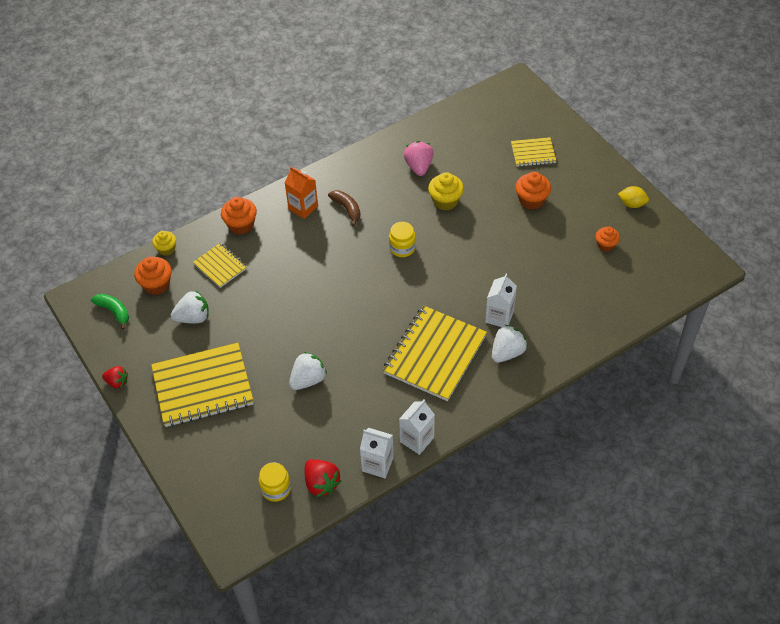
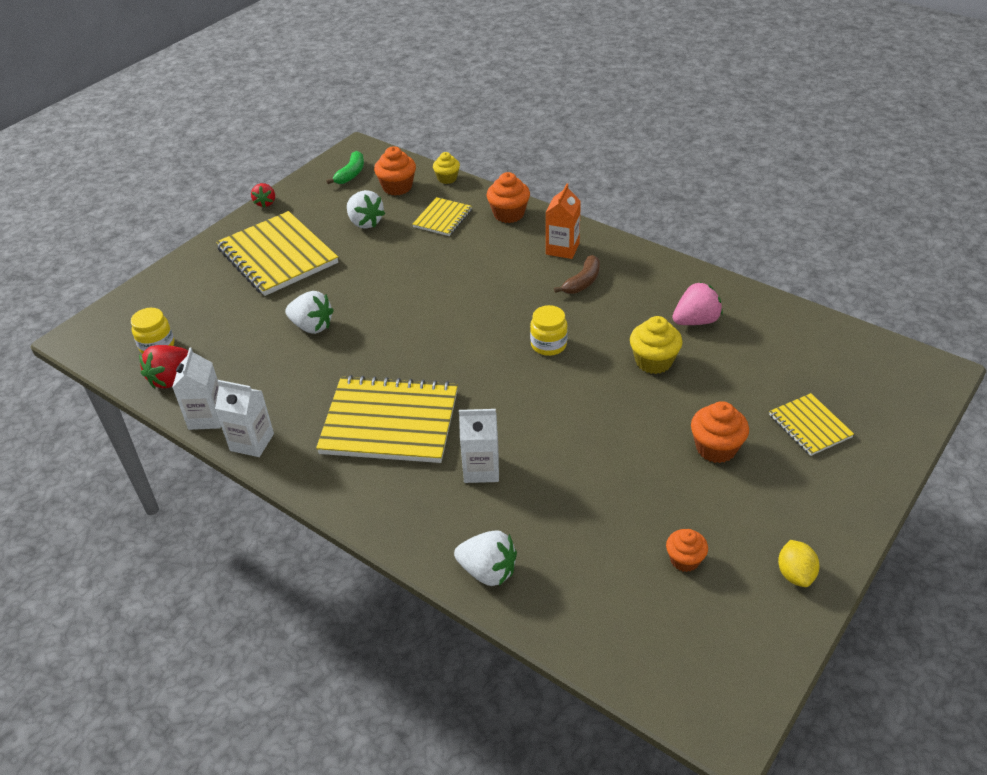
camera: 70 degrees right, 10 degrees down
white strawberry [492,325,527,363] -> white strawberry moved to [454,530,517,586]

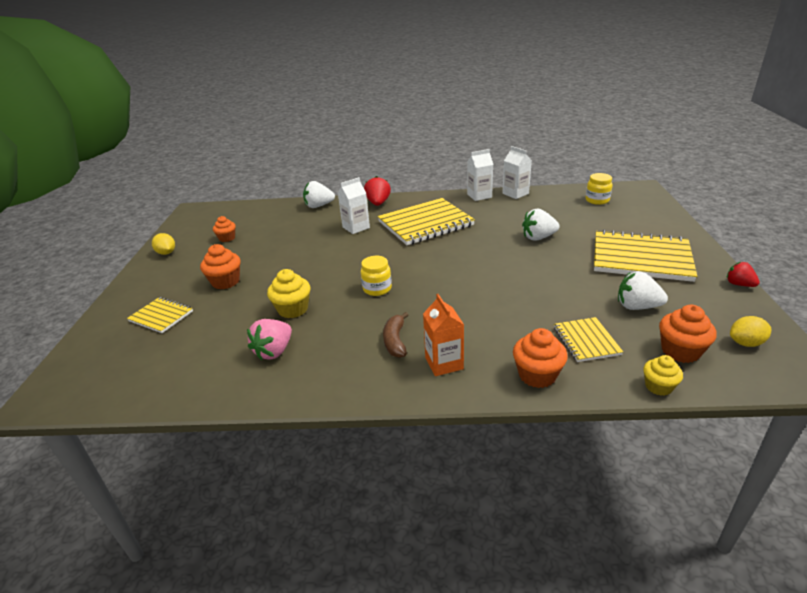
camera: 145 degrees right, 10 degrees down
red strawberry [139,345,188,389] -> red strawberry moved to [364,176,391,206]
green banana [326,151,364,184] -> yellow lemon [730,316,771,347]

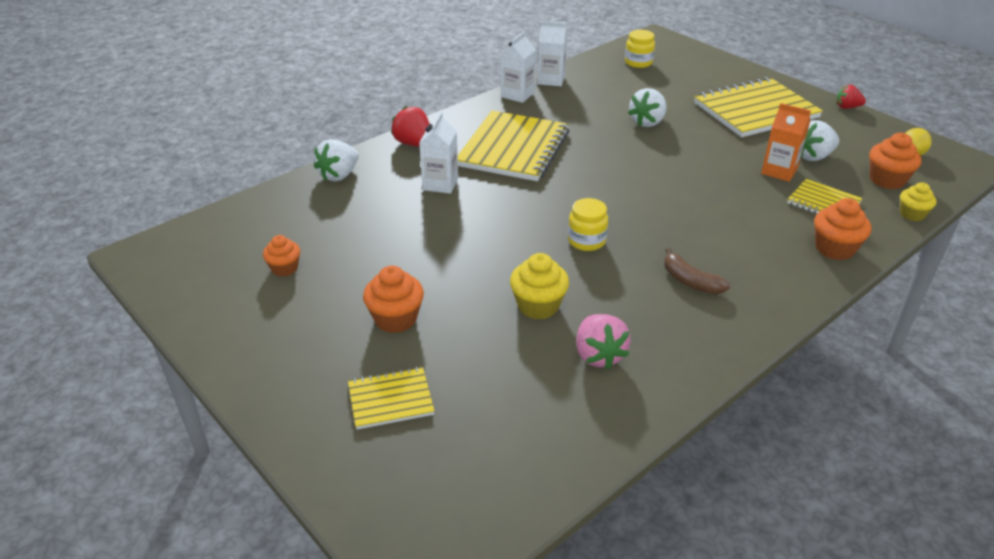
camera: 45 degrees left, 5 degrees up
yellow lemon [152,233,175,255] -> none
orange carton [423,294,464,376] -> orange carton moved to [761,103,811,182]

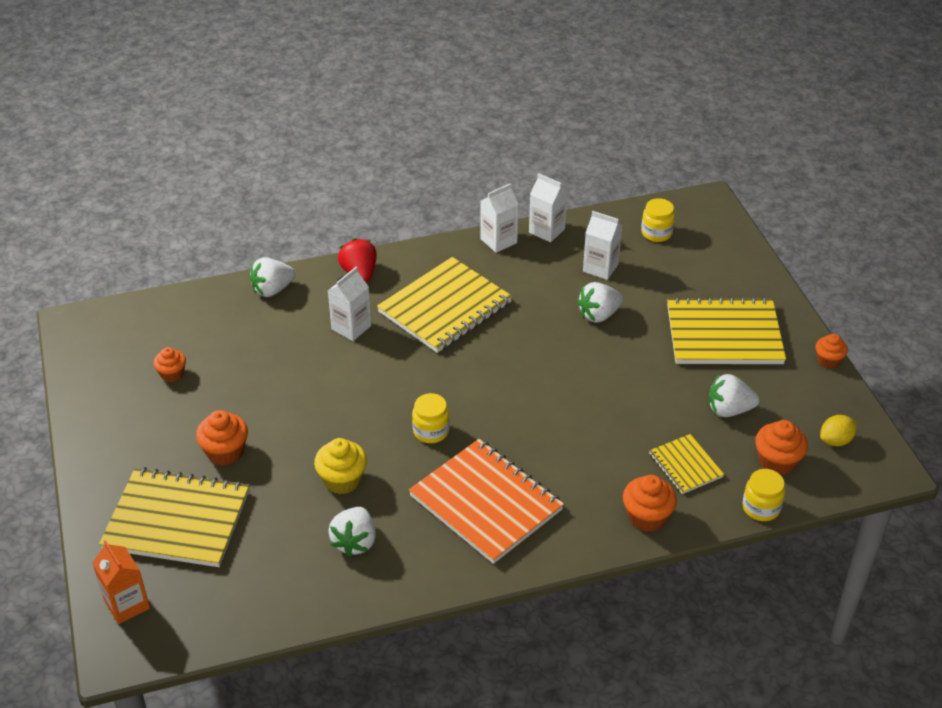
camera: 25 degrees right, 5 degrees up
yellow notebook [348,366,435,429] -> yellow notebook [99,467,249,567], size x1.94
pink strawberry [576,314,631,370] -> white strawberry [328,507,376,557]
brown banana [664,248,730,294] -> orange notebook [409,439,564,564]
orange carton [761,103,811,182] -> orange carton moved to [92,540,150,624]
red strawberry [836,85,866,109] -> orange cupcake [816,334,848,368]
yellow cupcake [900,182,936,221] -> yellow jar [742,469,785,521]
none -> white carton [583,211,622,280]

